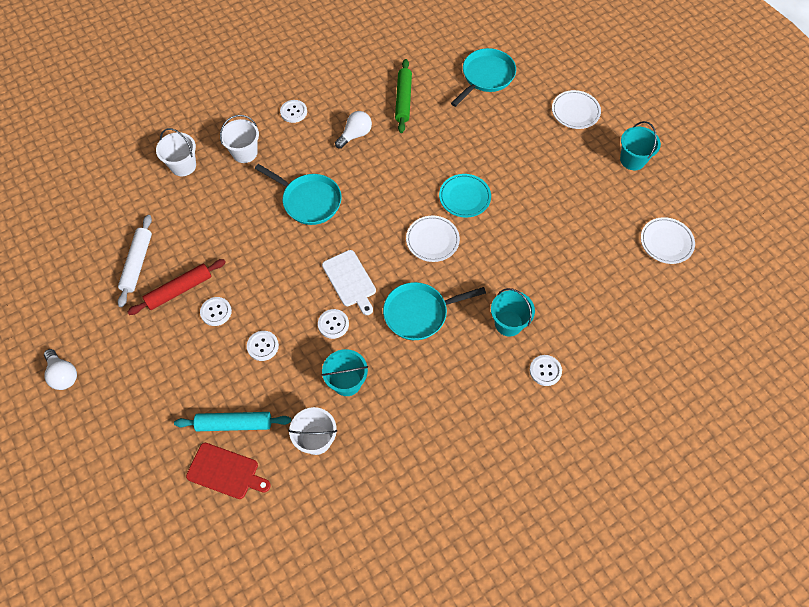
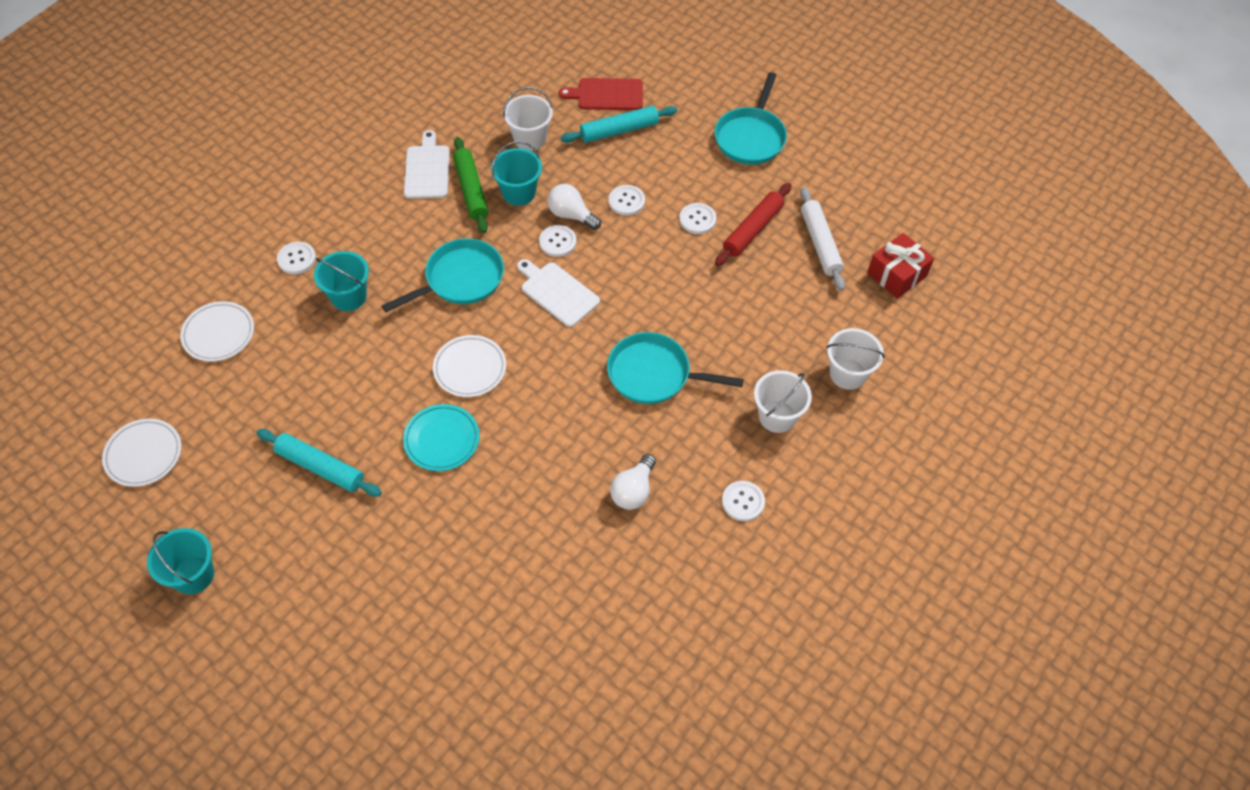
camera: 160 degrees right, 5 degrees down
white light bulb [44,349,77,390] -> white light bulb moved to [548,184,601,230]
green rolling pin [395,59,412,133] -> green rolling pin moved to [453,137,488,234]
turquoise pan [451,48,516,107] -> turquoise pan moved to [715,72,787,165]
white plate [552,90,601,129] -> white plate moved to [180,301,254,362]
none -> turquoise rolling pin [257,429,382,497]
none -> white cutting board [404,130,450,199]
none -> red gift [867,233,934,299]

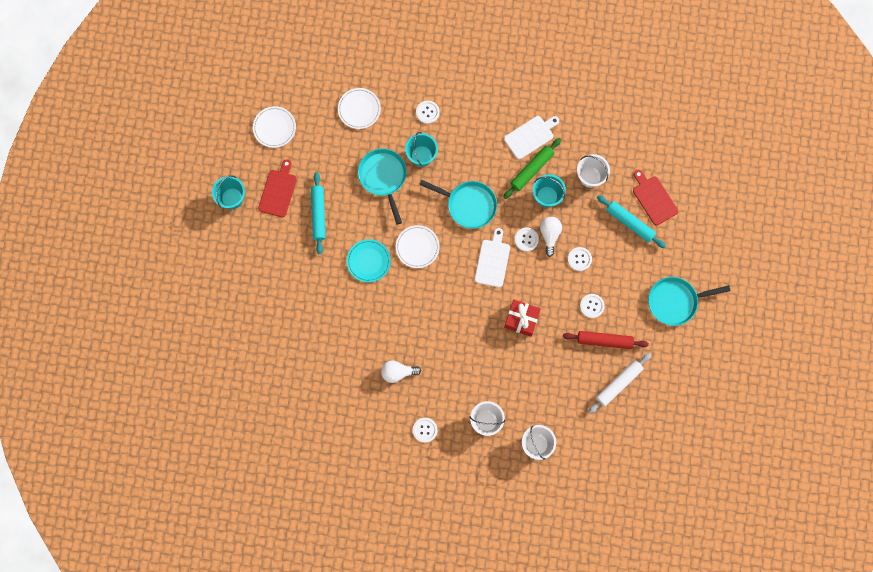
camera: 60 degrees right, 20 degrees up
turquoise pan [607,332,744,404] -> turquoise pan moved to [358,148,407,225]
red gift [867,233,934,299] -> red gift moved to [504,300,541,337]
none -> red cutting board [258,159,297,217]

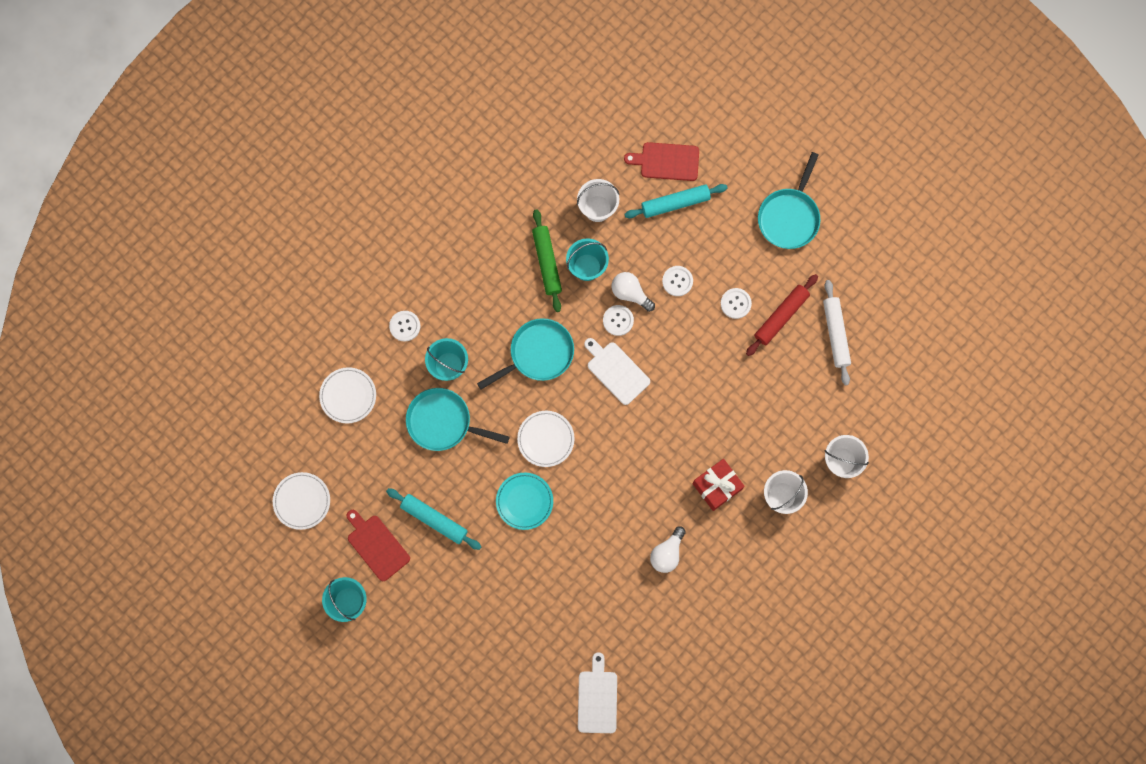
camera: 55 degrees left, 0 degrees up
white button [413,418,437,443] -> none
white cutting board [504,116,559,159] -> white cutting board moved to [578,652,617,733]
red gift [504,300,541,337] -> red gift moved to [692,459,745,511]

